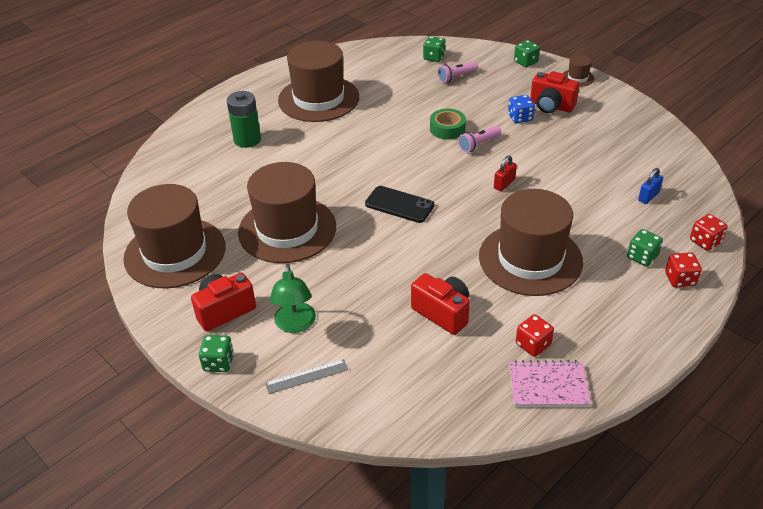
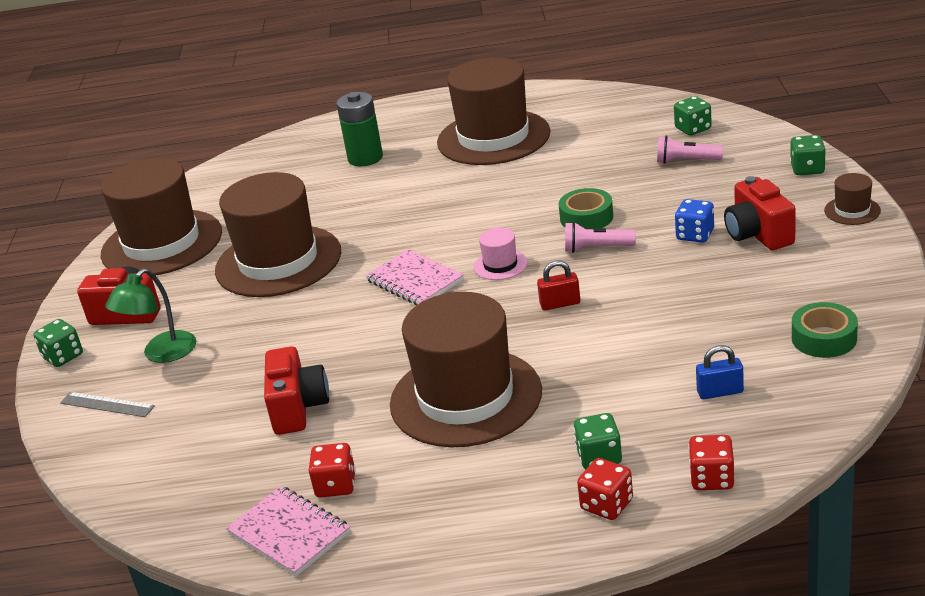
camera: 45 degrees right, 10 degrees down
black phone [365,186,434,223] -> pink notebook [365,249,464,305]
none -> pink hat [474,228,528,280]
none -> green tape [792,302,858,358]

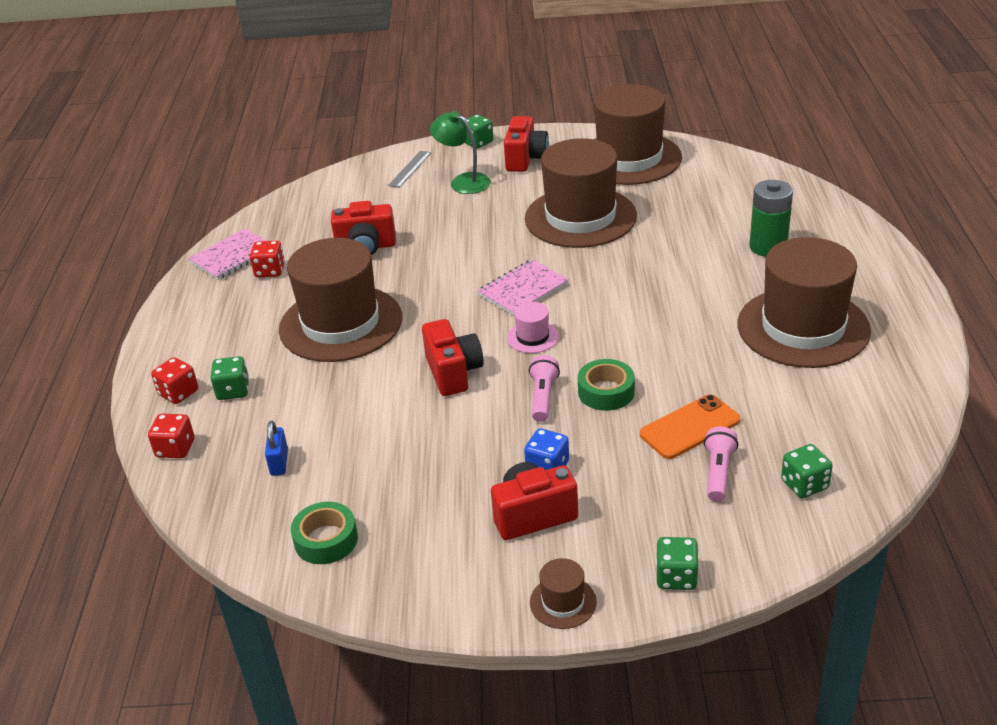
camera: 90 degrees right, 5 degrees up
red padlock [537,260,580,310] -> red camera [422,319,484,396]
none -> orange phone [640,394,741,459]

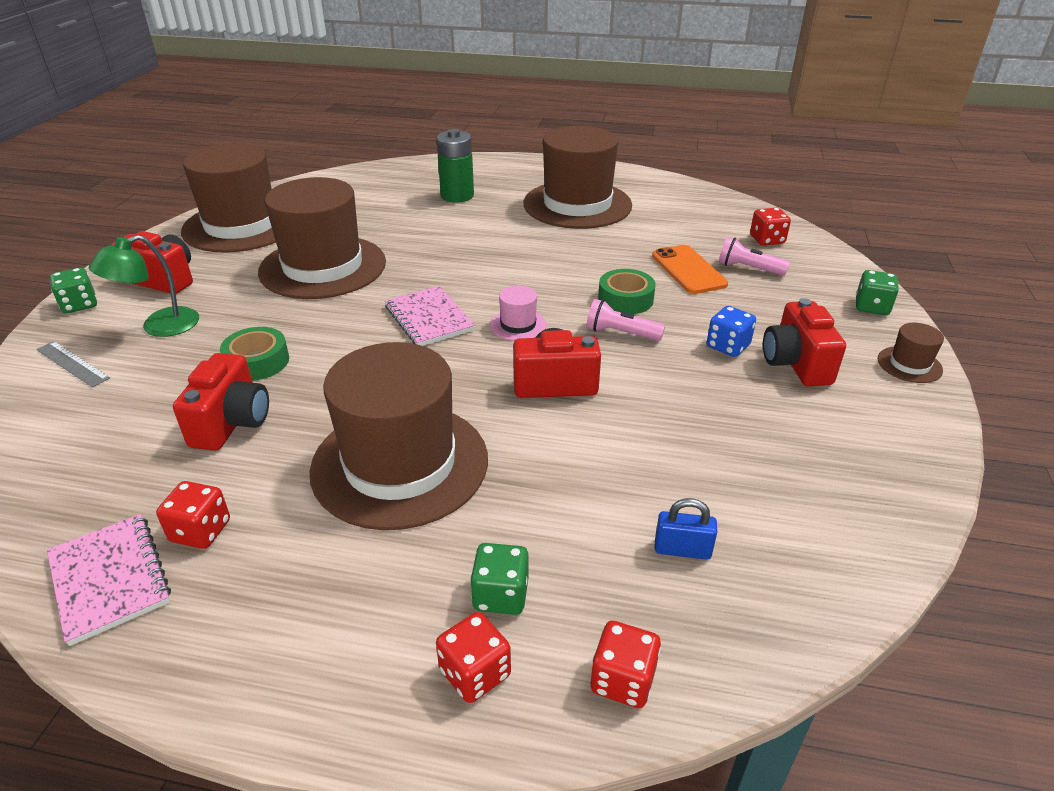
camera: 80 degrees left, 0 degrees up
green tape [291,502,358,564] -> green tape moved to [220,327,289,381]
green dice [781,444,833,498] -> red dice [750,208,791,246]

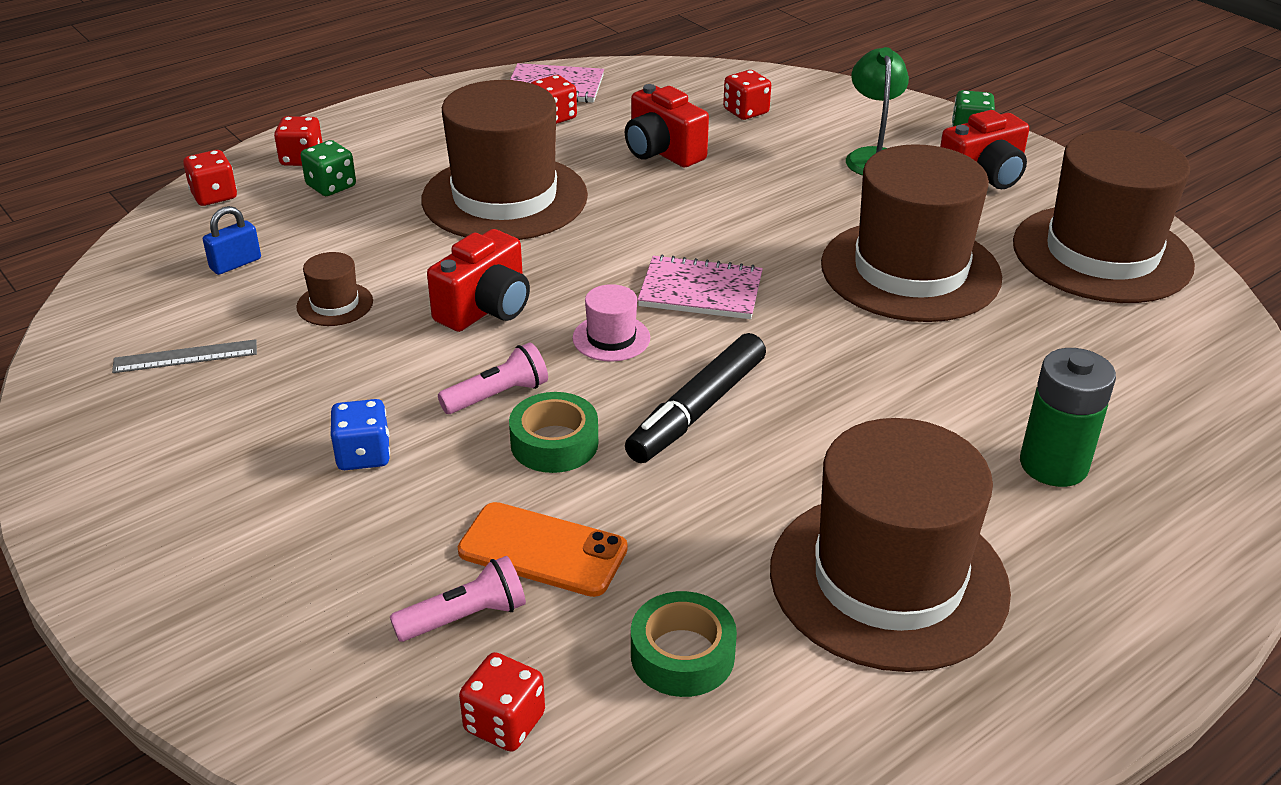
camera: 130 degrees right, 0 degrees up
grey ruler [36,341,110,388] -> grey ruler moved to [112,339,257,373]
green tape [220,327,289,381] -> green tape moved to [631,591,737,697]
red camera [763,298,846,386] -> none
green dice [856,270,899,315] -> none
brown hat [878,323,944,383] -> brown hat moved to [296,252,373,326]
none -> black marker [625,333,766,463]
none -> red dice [723,70,771,120]

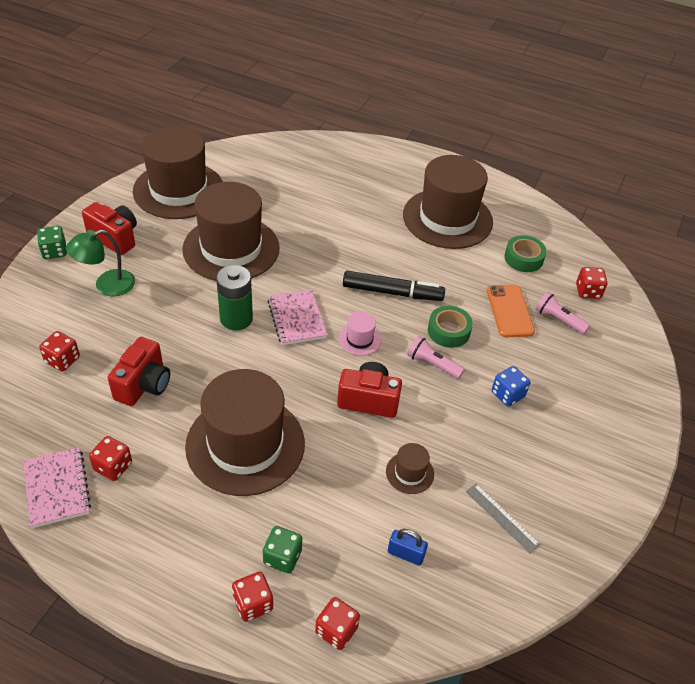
camera: 120 degrees left, 10 degrees up
green battery [1020,348,1116,487] -> green battery moved to [216,265,253,330]

